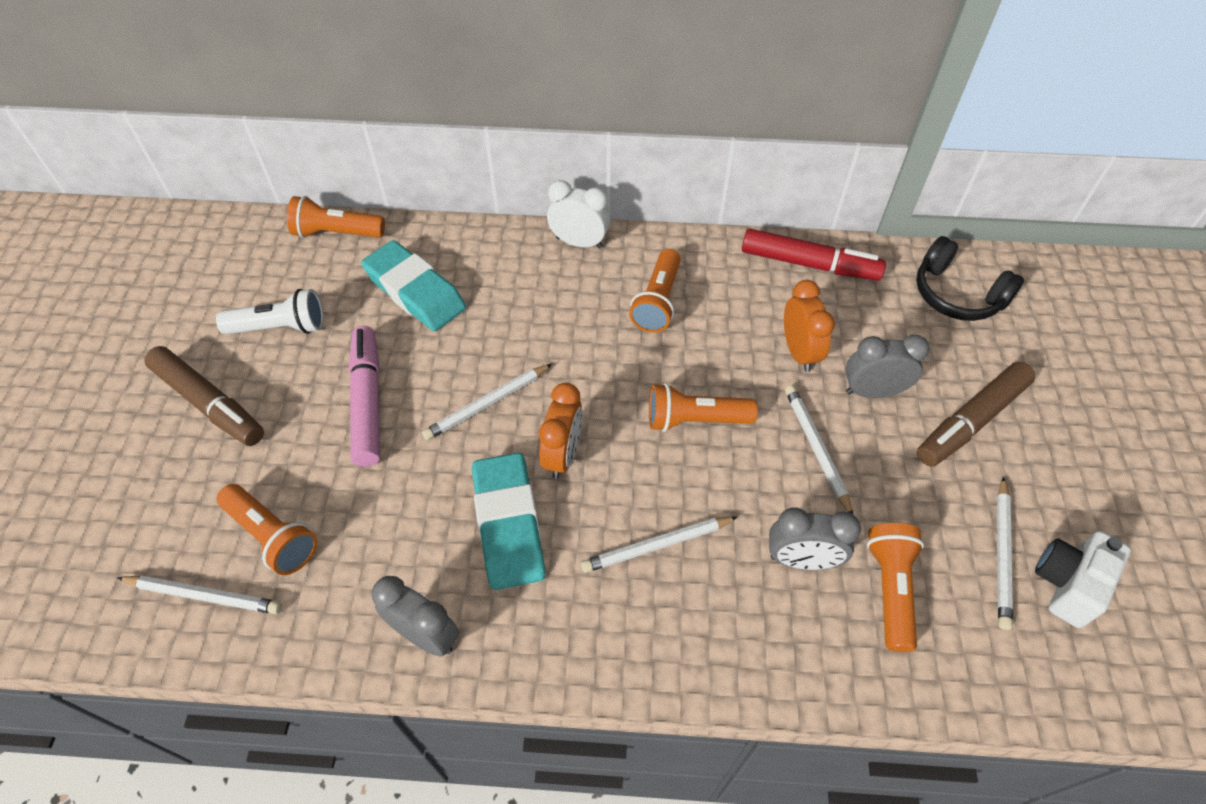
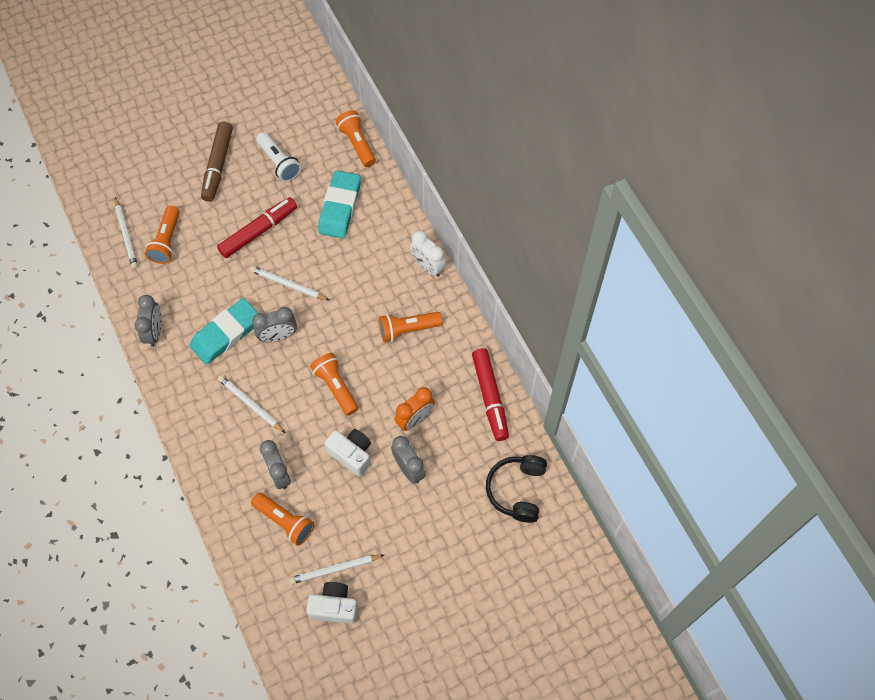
camera: 60 degrees right, 10 degrees up
pink marker [349,326,380,467] -> red marker [217,197,297,258]
orange clock [539,383,583,479] -> grey clock [252,307,297,342]
white clock [547,180,610,249] -> white clock turned 150 degrees clockwise [410,231,446,277]
white pencil [785,385,853,514] -> white camera [324,429,371,477]
orange flashlight [867,523,924,652] -> orange flashlight turned 60 degrees clockwise [251,493,314,546]
brown marker [917,362,1035,467] -> none

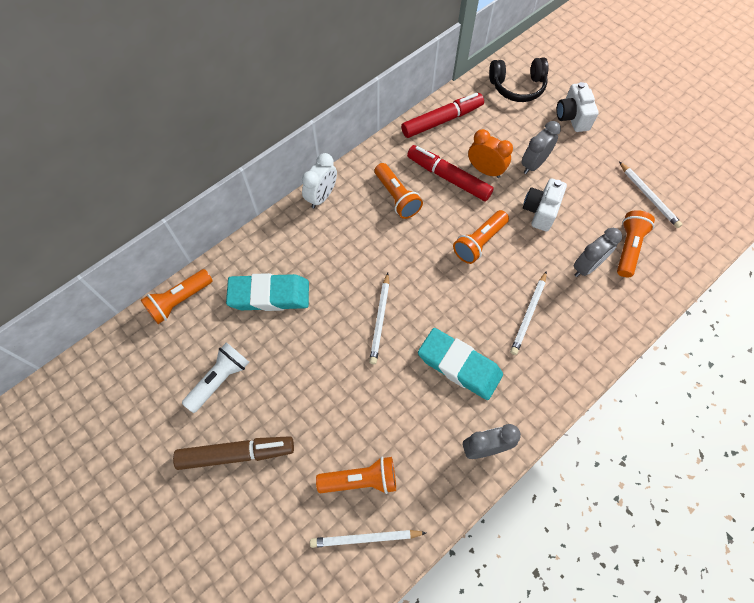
camera: 105 degrees left, 0 degrees up
white pencil [115,197,138,269] -> white pencil turned 150 degrees counterclockwise [310,530,426,548]
red marker [217,197,297,258] -> red marker moved to [407,145,494,201]
grey clock [252,307,297,342] -> none
white camera [306,582,358,624] -> white camera moved to [556,82,599,132]

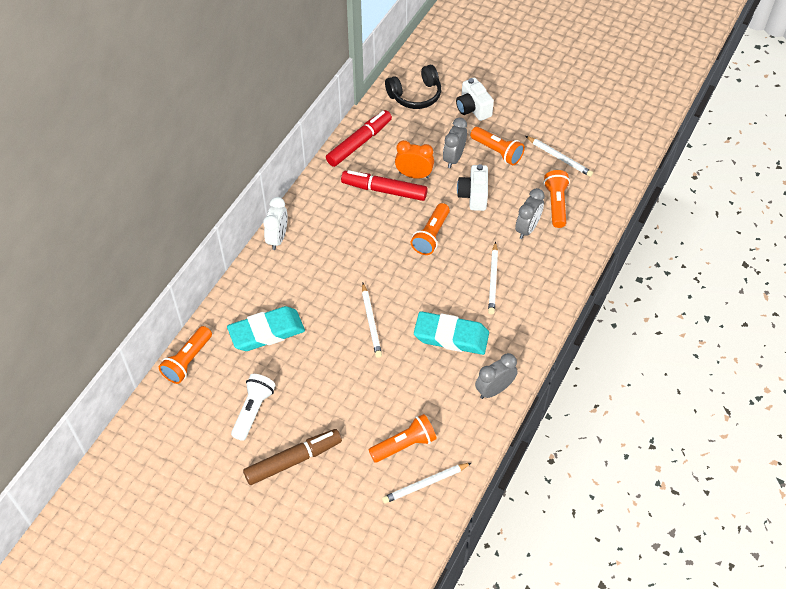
camera: 20 degrees left, 10 degrees down
orange flashlight [375,163,423,219] -> orange flashlight moved to [470,127,525,165]

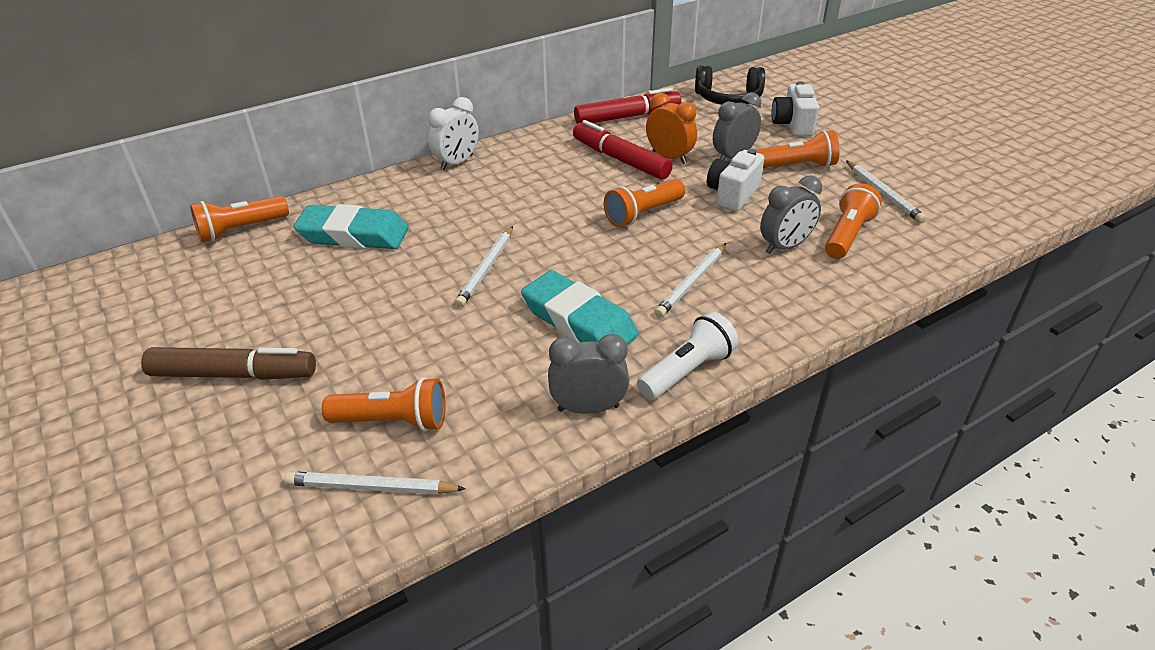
camera: 30 degrees right, 15 degrees down
white flashlight [231,374,276,441] -> white flashlight moved to [637,312,739,400]
orange flashlight [470,127,525,165] -> orange flashlight turned 75 degrees counterclockwise [756,130,840,168]

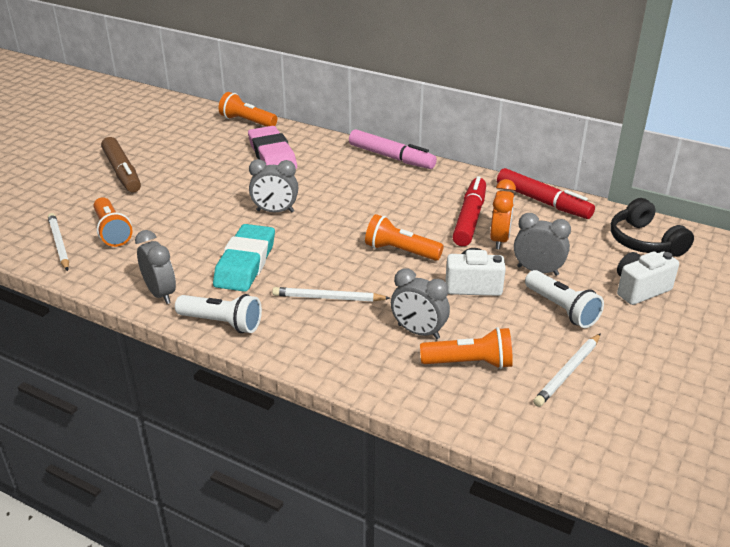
camera: 60 degrees right, 5 degrees down
turquoise eraser [293,204,409,249] -> pink eraser [248,126,297,169]
white clock [428,97,479,170] -> pink marker [349,129,437,169]
white pencil [455,226,513,307] -> grey clock [249,159,298,212]
orange flashlight [756,130,840,168] -> white flashlight [525,270,604,328]

